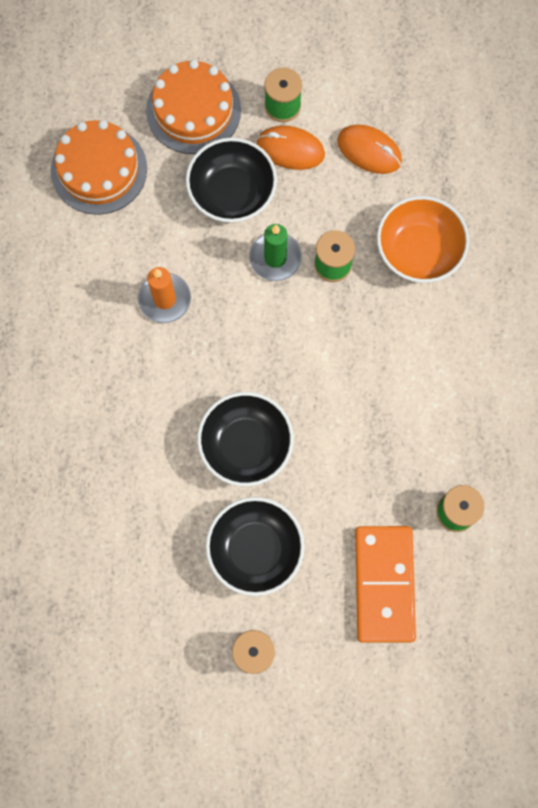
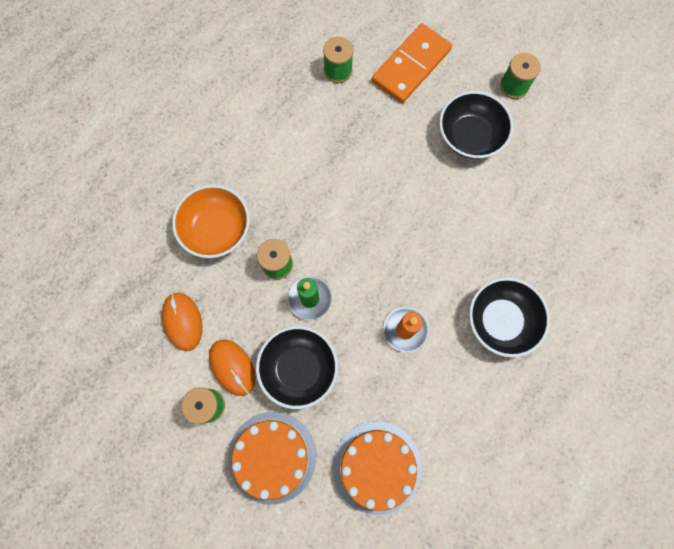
camera: 140 degrees left, 0 degrees up
black bowl [197,392,294,486] -> black bowl moved to [469,277,550,357]

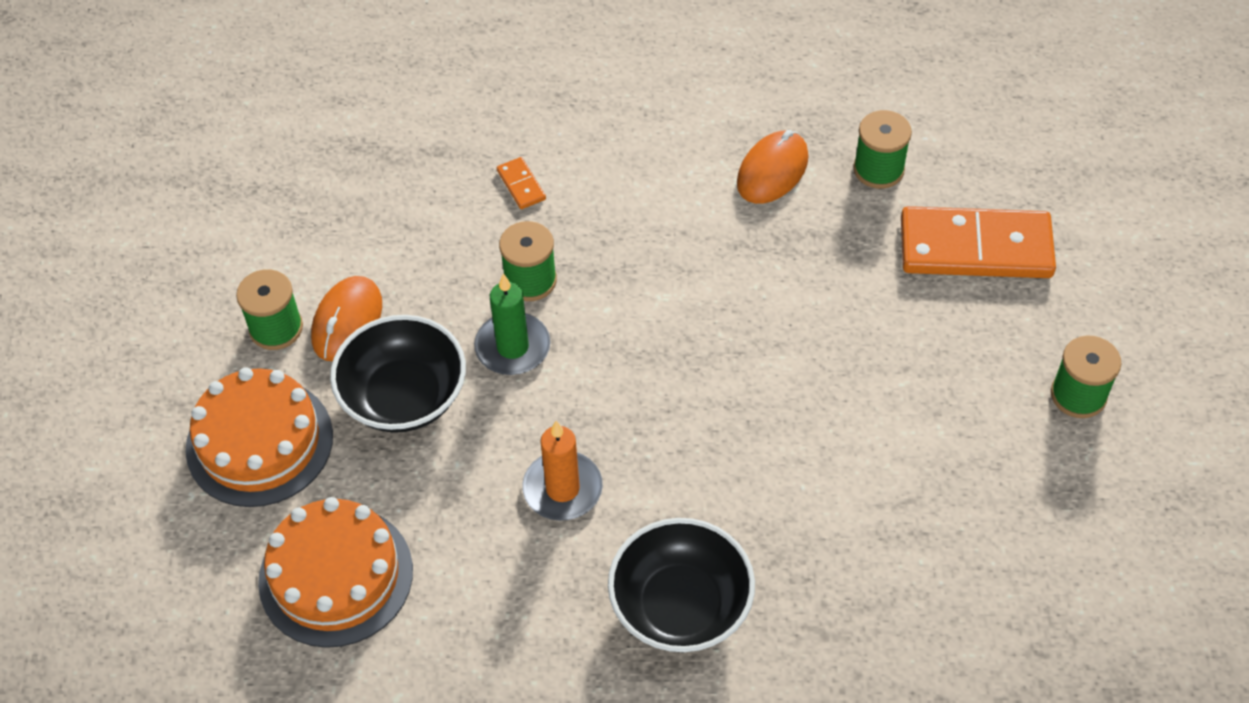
camera: 55 degrees right, 20 degrees down
orange mouse [162,292,203,351] -> orange mouse moved to [737,130,808,204]
orange bowl [172,185,250,258] -> orange domino [497,157,546,209]
black bowl [439,91,513,159] -> none

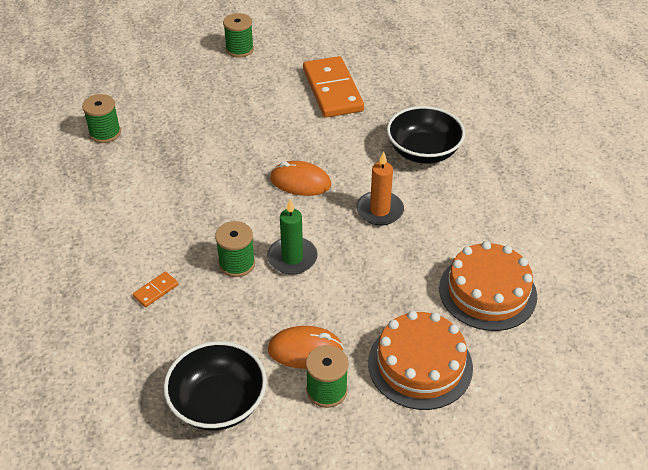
camera: 110 degrees left, 10 degrees down
black bowl [330,315,466,433] -> black bowl moved to [164,341,267,431]
orange mouse [737,130,808,204] -> orange mouse moved to [270,161,331,196]
orange domino [901,206,1056,278] -> orange domino moved to [303,56,364,118]

